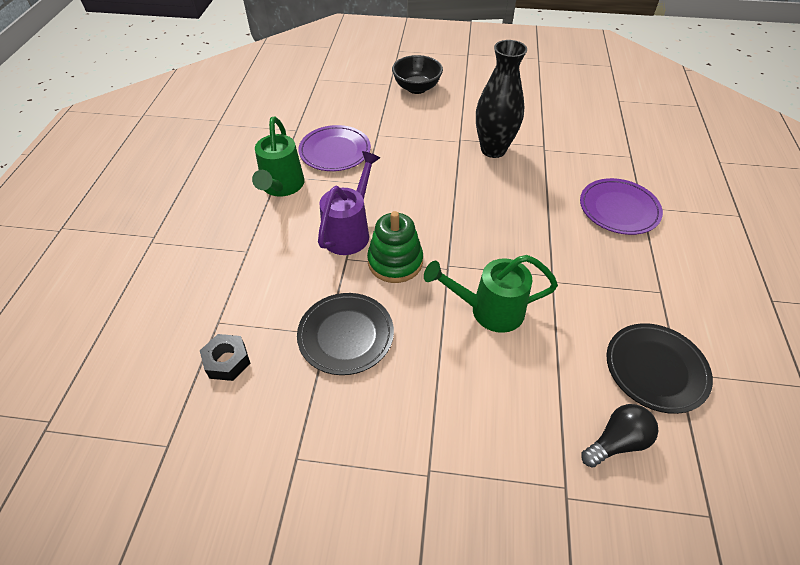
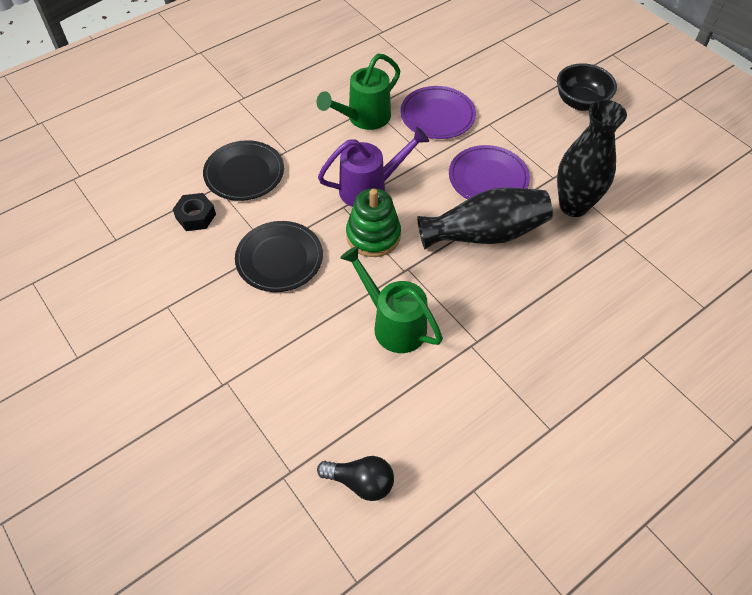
camera: 45 degrees right, 5 degrees up
purple plate [580,178,663,235] -> purple plate moved to [449,145,530,200]
black plate [606,323,713,414] -> black plate moved to [203,140,284,201]
none -> black vase [417,187,553,249]

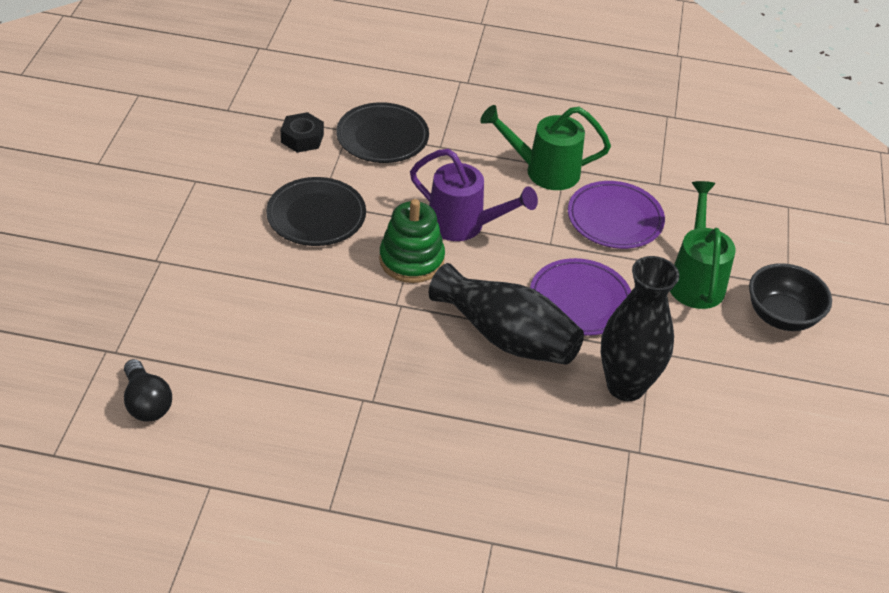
camera: 45 degrees right, 10 degrees down
green watering can [340,246,443,353] -> green watering can moved to [670,181,735,309]

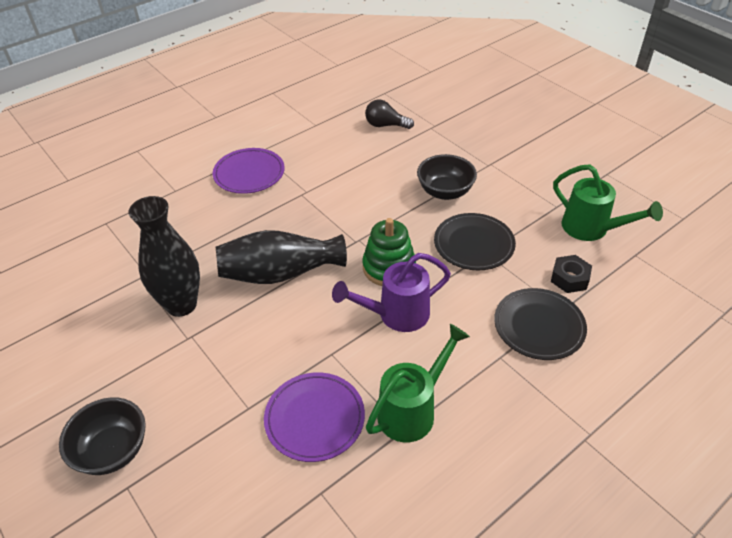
camera: 135 degrees right, 0 degrees up
purple plate [530,258,631,336] -> purple plate moved to [213,148,285,194]
green watering can [670,181,735,309] -> green watering can moved to [553,164,663,241]
none -> black bowl [417,154,477,200]

